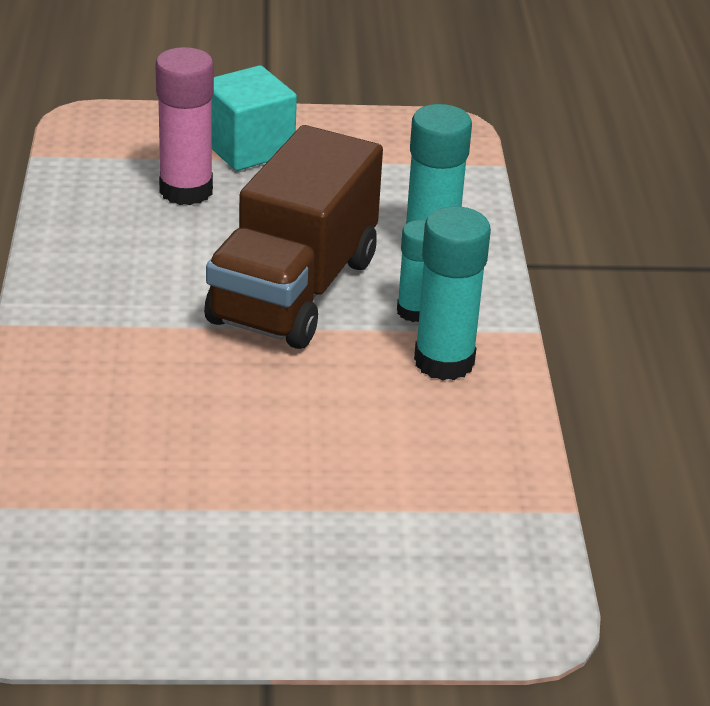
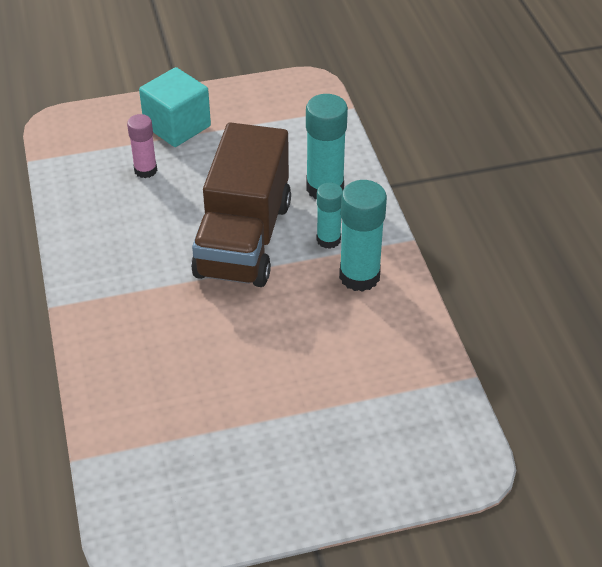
camera: 10 degrees left, 10 degrees up
pink glue stick [155,47,214,205] -> pink glue stick [127,114,157,178], size x0.61

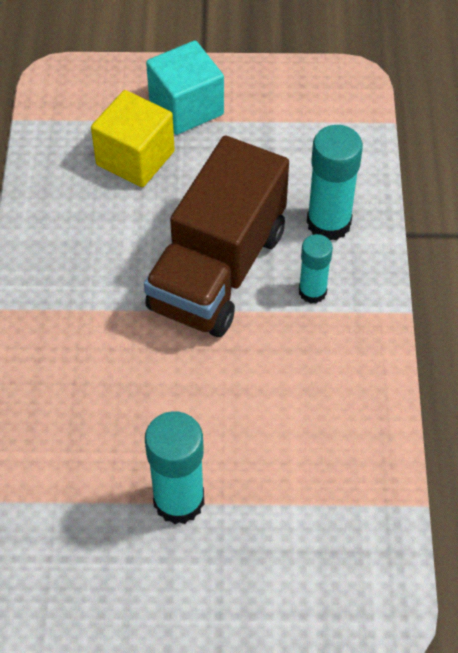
camera: 15 degrees right, 10 degrees up
pink glue stick [127,114,157,178] -> yellow cube [91,90,175,187]
turquoise glue stick [339,180,387,292] -> turquoise glue stick moved to [145,411,204,524]

